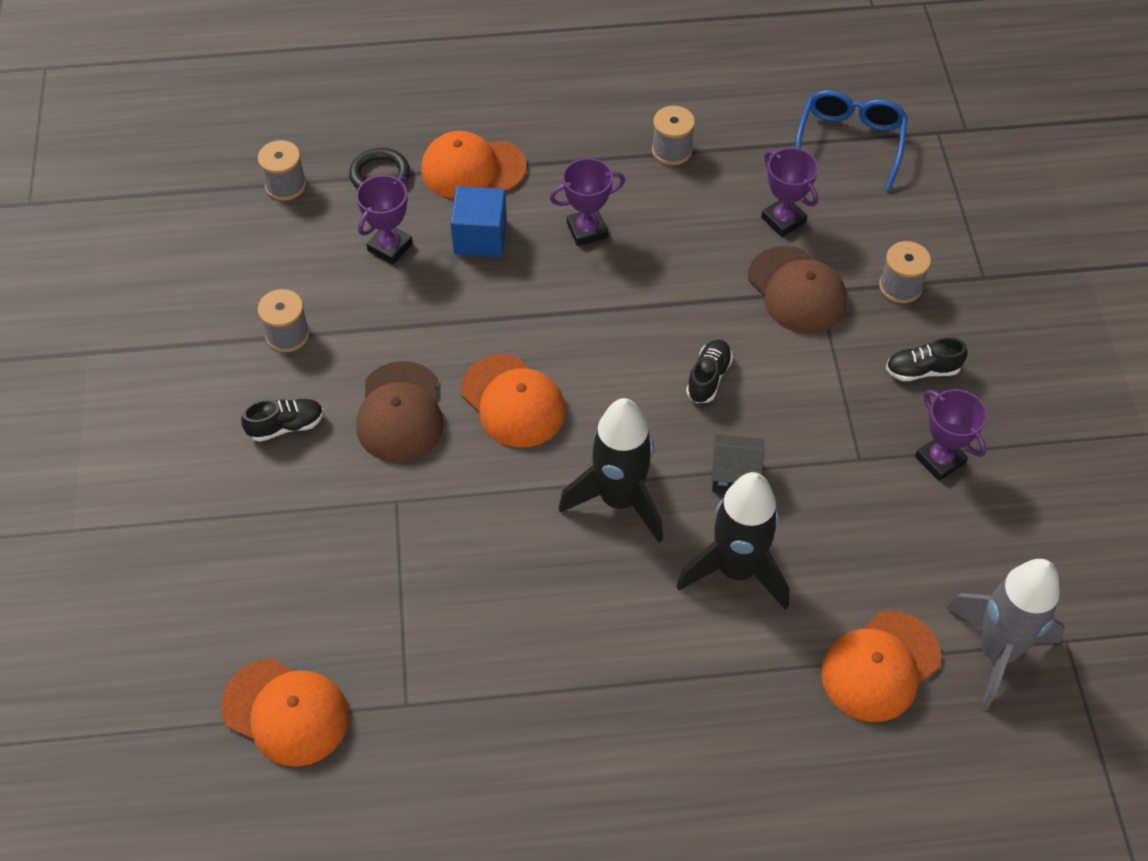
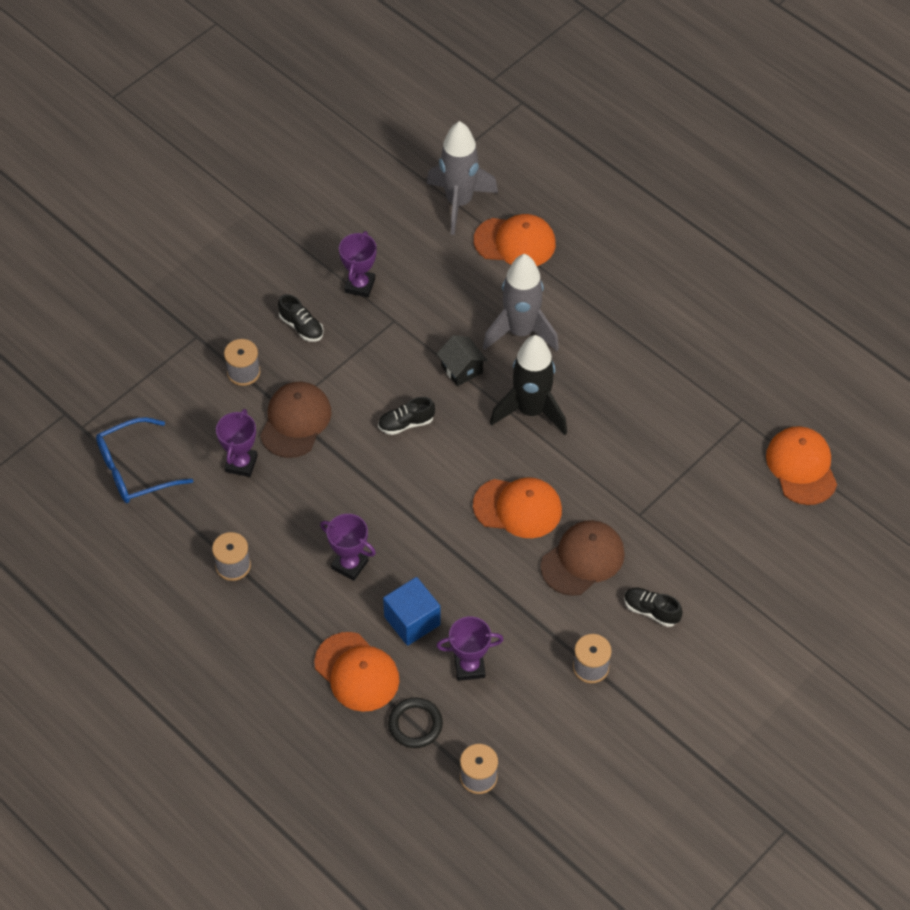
camera: 130 degrees left, 0 degrees up
orange cap [461,354,566,448] -> orange cap turned 90 degrees clockwise [473,477,562,538]
black rocket [677,472,789,610] -> grey rocket [483,254,559,351]

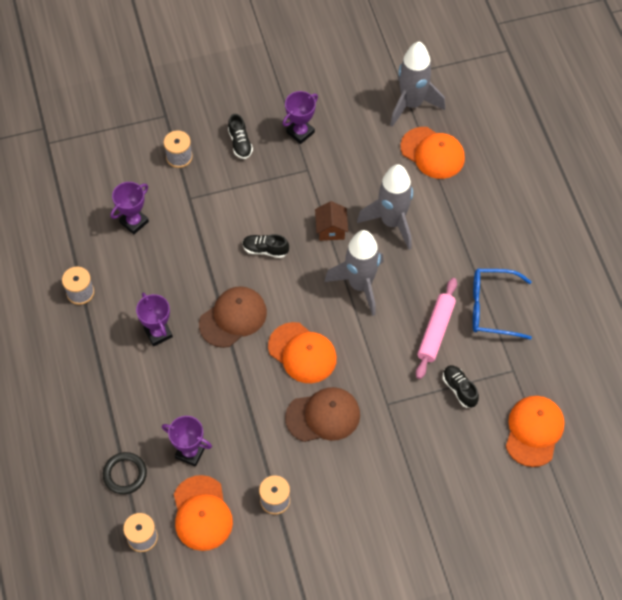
camera: 30 degrees right, 5 degrees up
blue glasses [96,417,193,503] -> blue glasses moved to [473,269,532,340]
brown cap [260,382,332,458] -> brown cap moved to [199,286,267,348]
orange cap [314,632,400,712] -> orange cap moved to [174,475,233,551]
blue cube [383,577,441,646] -> none
black house [437,335,487,387] -> brown house [315,201,348,241]
black rocket [490,335,567,435] -> grey rocket [325,230,384,316]
black shoe [624,588,683,627] -> black shoe moved to [443,365,479,408]
none -> pink rolling pin [416,278,457,379]

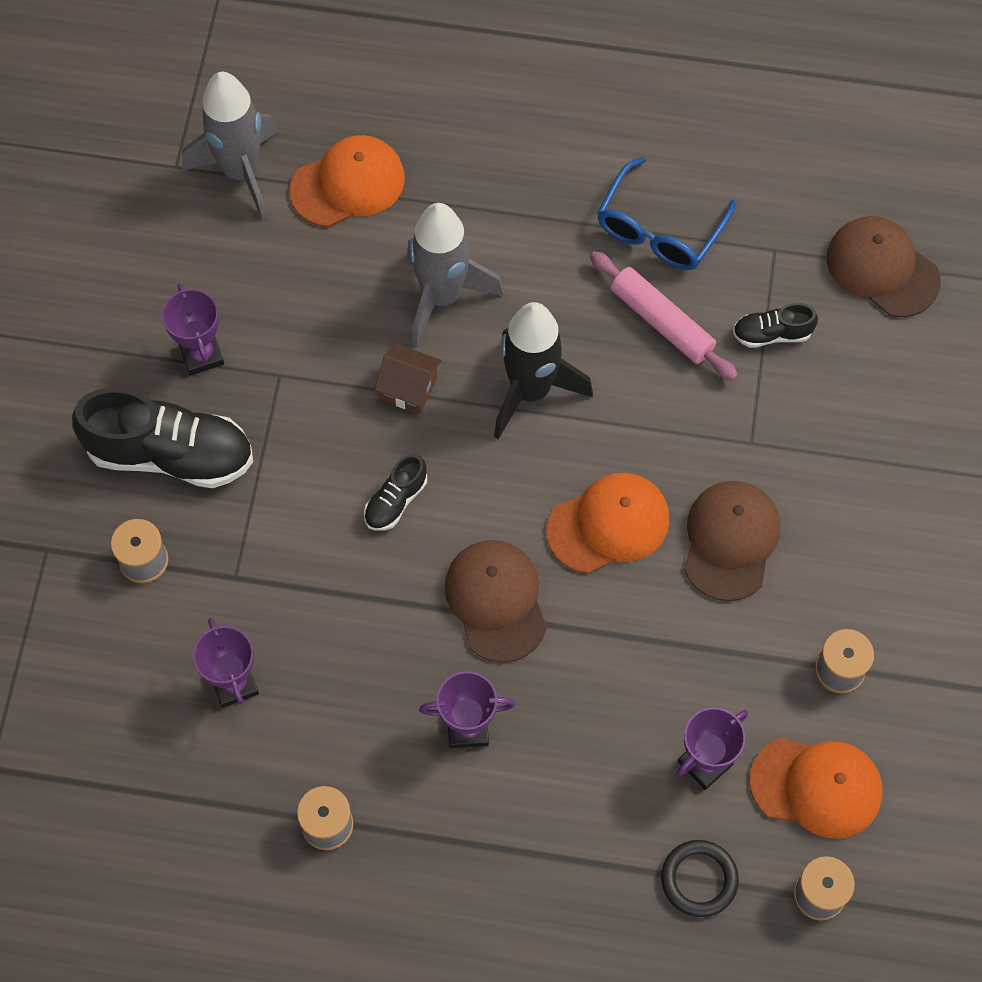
camera: 65 degrees left, 5 degrees up
black shoe [228,114,253,159] -> black shoe [72,388,253,488], size x2.08
grey rocket [325,230,384,316] -> black rocket [494,302,593,439]
orange cap [506,396,565,467] -> brown cap [827,216,941,317]

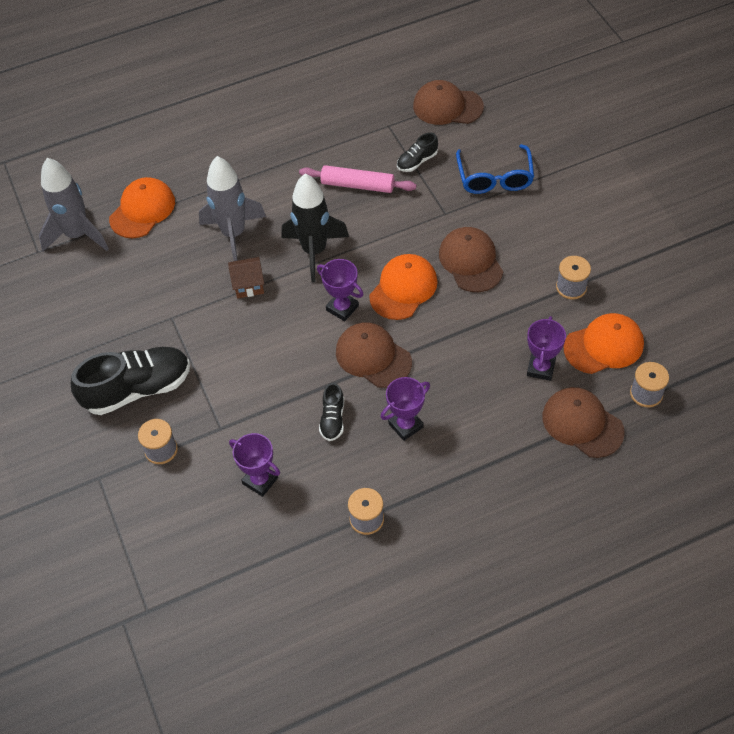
camera: 30 degrees left, 10 degrees down
purple trophy [162,284,224,376] -> purple trophy moved to [317,259,364,321]
black shoe [364,454,427,531] -> black shoe moved to [319,383,344,441]
blue glasses [597,157,737,270] -> blue glasses moved to [456,144,534,194]
black ring [661,840,739,917] -> brown cap [542,387,625,458]

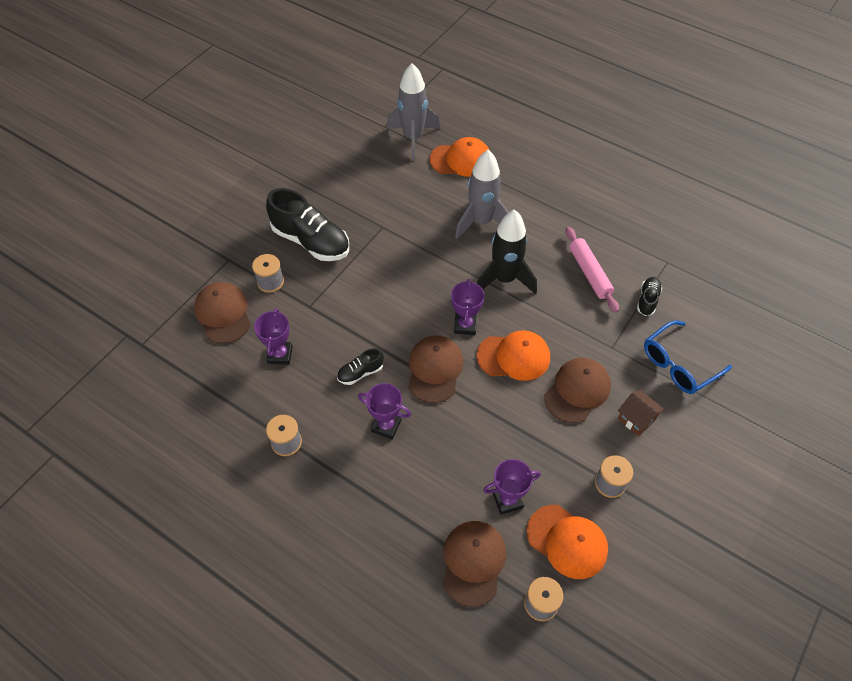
camera: 55 degrees right, 0 degrees up
brown house [228,257,264,299] -> brown house moved to [618,390,665,436]
black shoe [397,132,438,172] -> black shoe turned 90 degrees clockwise [637,277,662,316]
brown cap [413,80,484,125] -> brown cap moved to [194,282,251,344]

